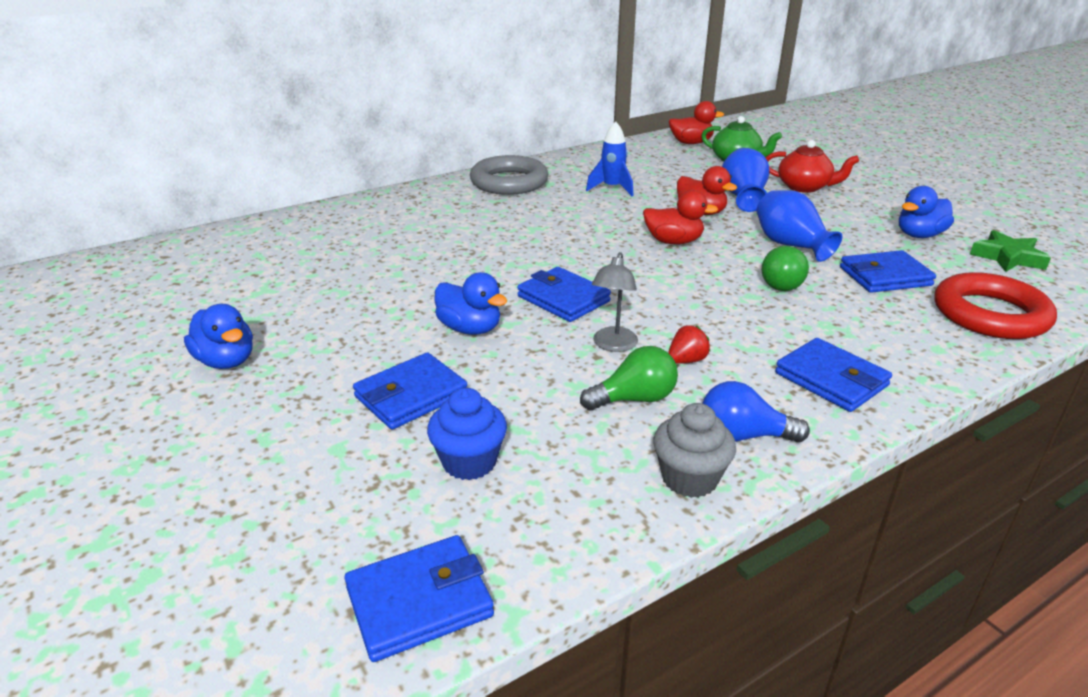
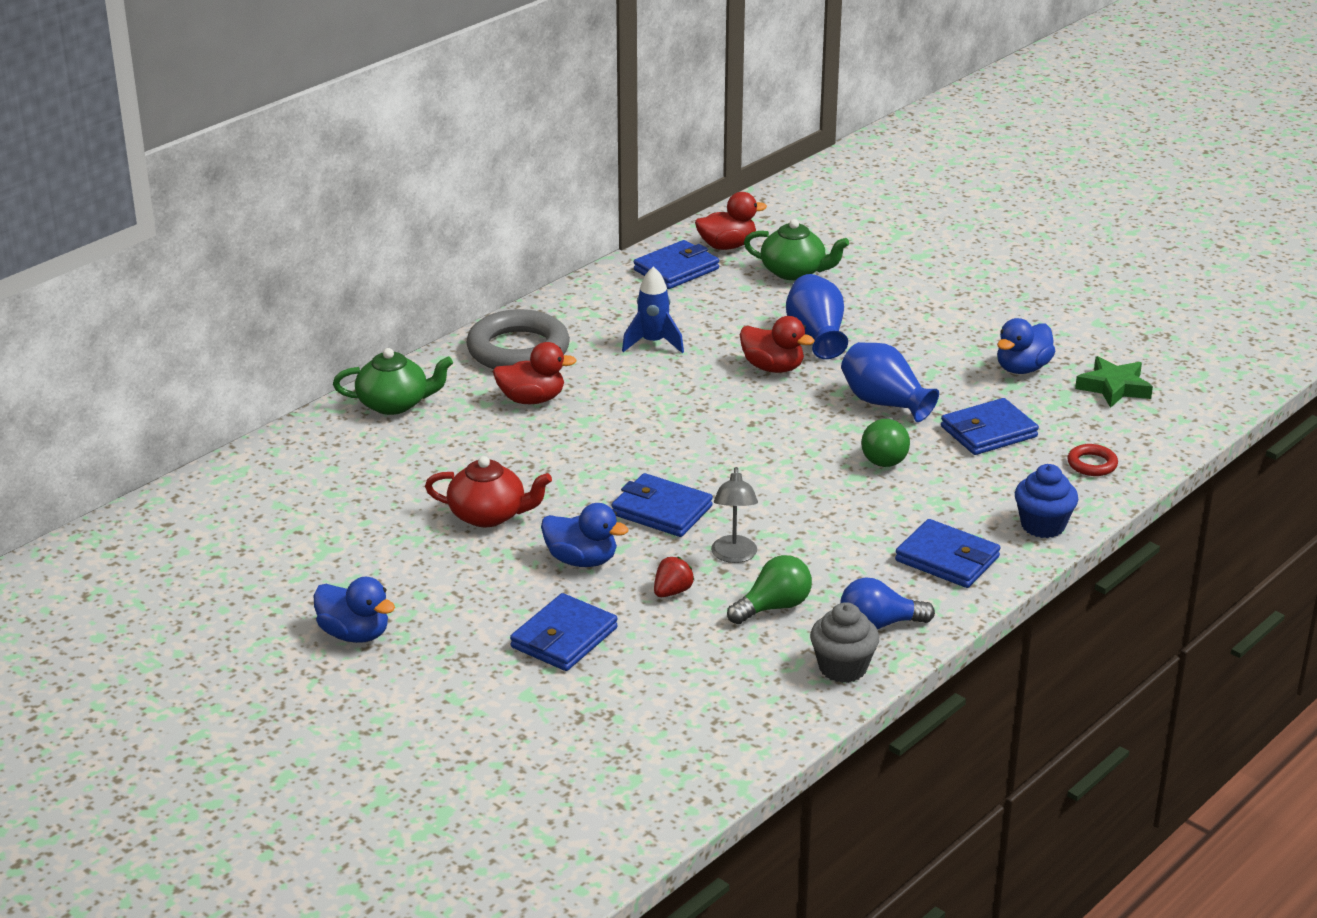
camera: 15 degrees left, 0 degrees up
blue wallet [345,535,494,662] -> blue wallet moved to [634,240,719,289]
blue cupcake [427,388,507,480] -> blue cupcake moved to [1015,464,1078,538]
red duck [643,190,718,245] -> red duck moved to [493,342,577,404]
red strawberry [668,325,710,364] -> red strawberry moved to [654,557,694,597]
red teapot [766,140,859,193] -> red teapot moved to [425,456,552,527]
red ring [934,272,1057,339] -> red ring [1067,444,1118,476], size x0.45
none -> green teapot [333,348,453,415]

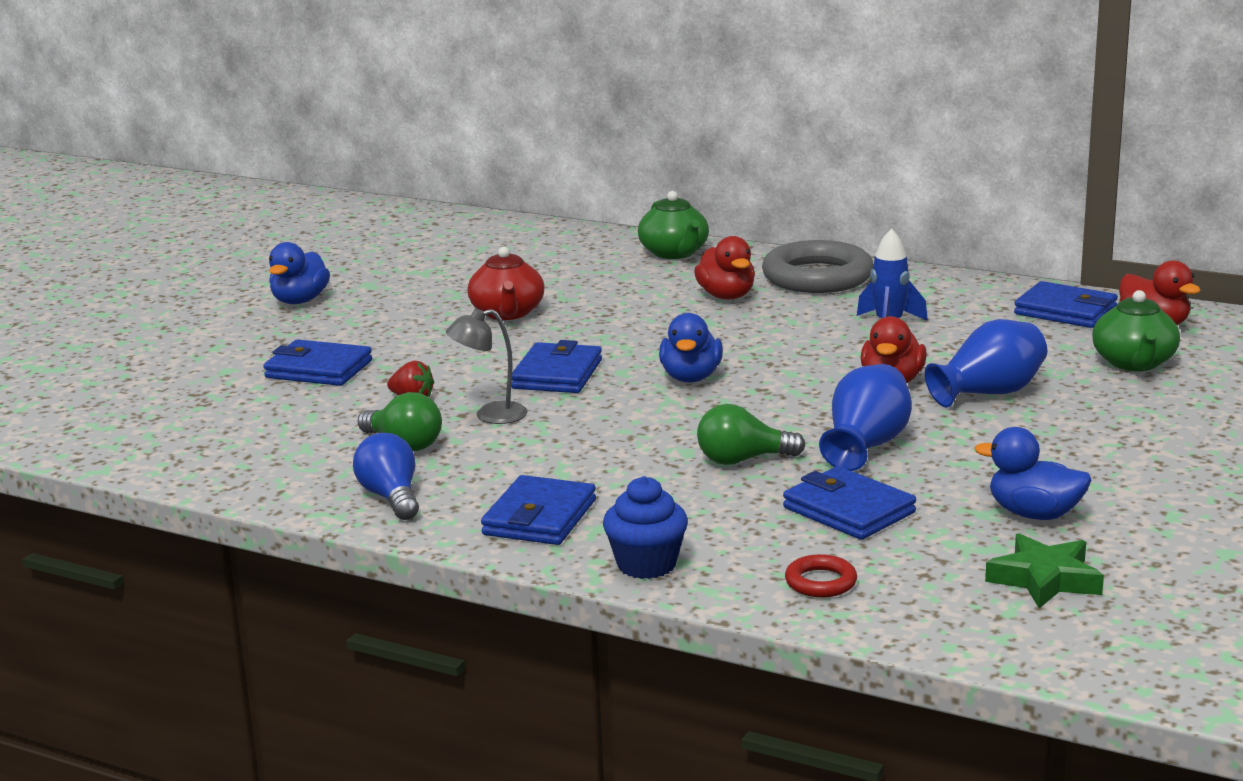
camera: 75 degrees right, 10 degrees down
blue duck [541,503,629,567] -> blue duck moved to [659,313,723,383]
grey cupcake [810,602,879,683] -> none

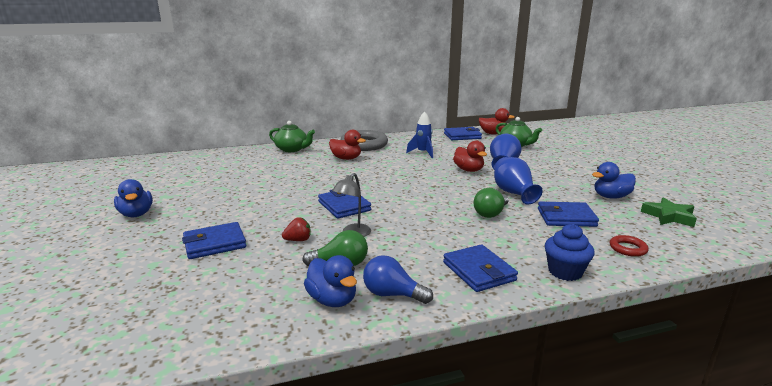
camera: 45 degrees left, 0 degrees up
red teapot [467,247,544,320] -> none
blue duck [659,313,723,383] -> blue duck moved to [304,255,357,307]

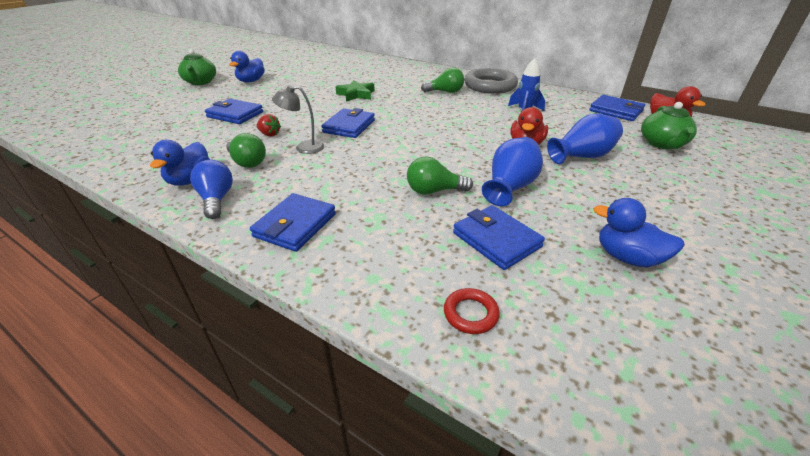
camera: 50 degrees right, 15 degrees up
green teapot [269,121,315,152] -> green teapot moved to [178,49,216,85]
red duck [329,130,366,160] -> green light bulb [421,67,464,93]
blue cupcake [545,224,595,281] -> none
green star [641,197,697,227] -> green star moved to [335,80,375,102]

